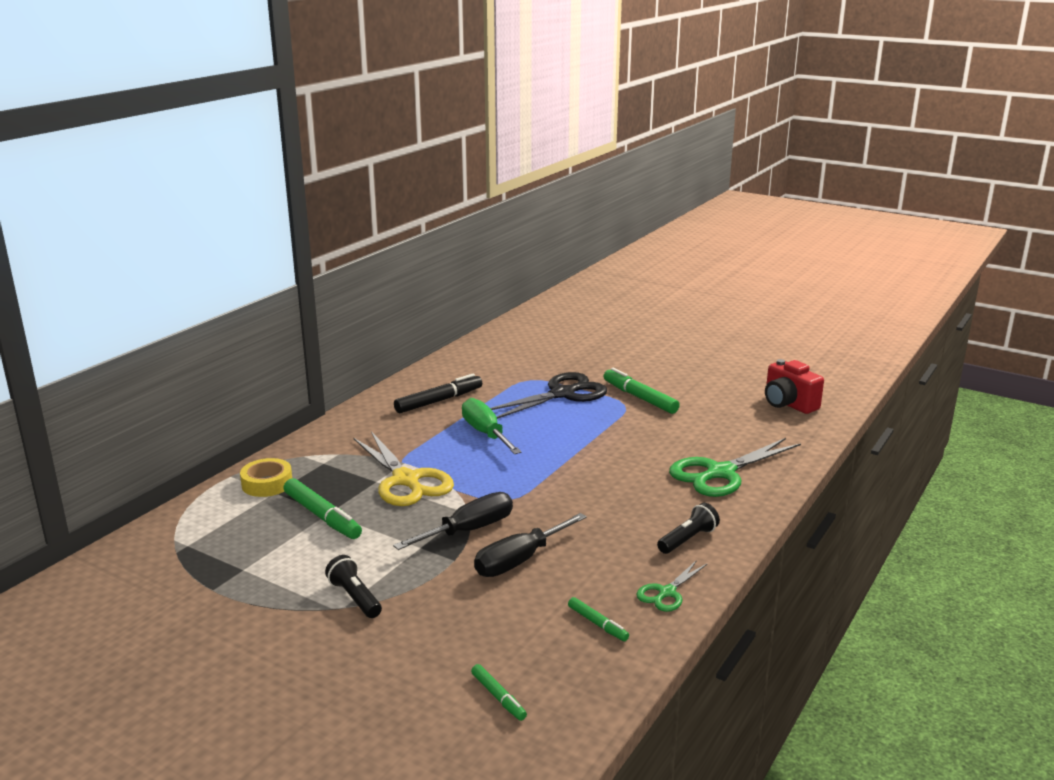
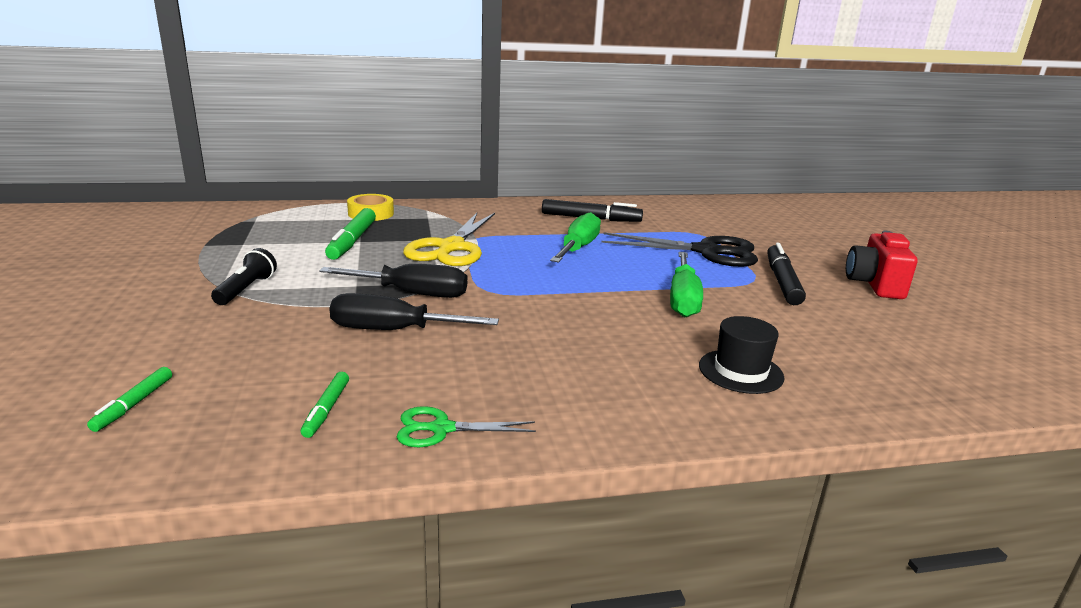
camera: 45 degrees right, 0 degrees up
green marker [604,368,680,414] -> black marker [767,243,806,305]
black flashlight [657,503,720,554] -> none
green scissors [669,438,801,497] -> black hat [699,316,784,394]
red camera [765,359,824,414] -> red camera moved to [846,231,918,299]
none -> green screwdriver [670,252,703,317]

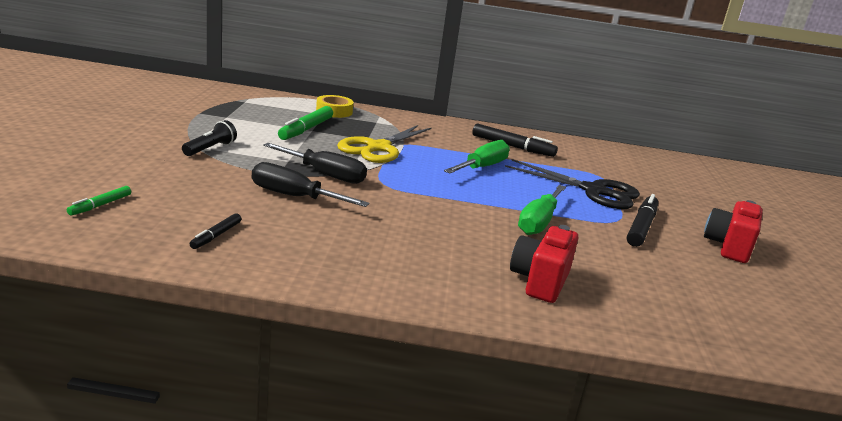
camera: 15 degrees right, 0 degrees up
green marker [301,372,349,438] -> black marker [190,213,241,249]
green scissors [397,406,536,447] -> none
black hat [699,316,784,394] -> red camera [510,225,578,303]

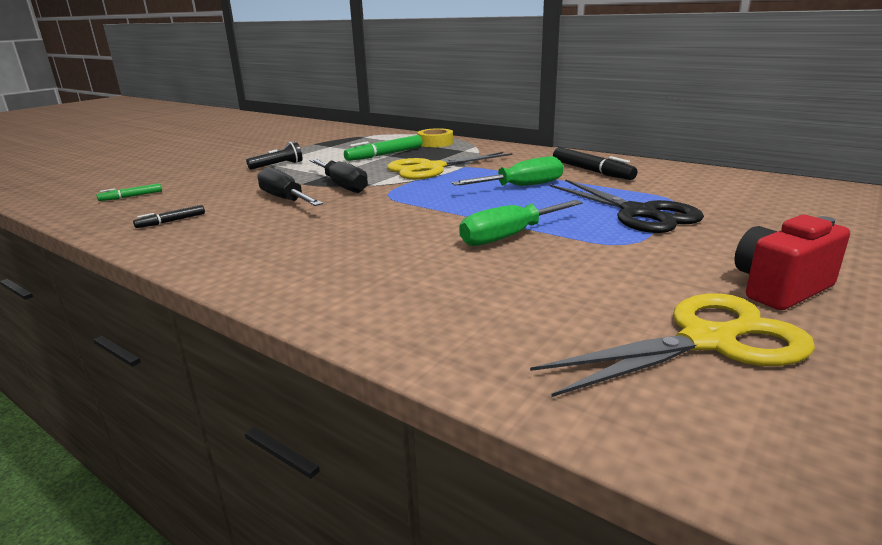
camera: 35 degrees right, 0 degrees up
red camera [510,225,578,303] -> none
black marker [627,194,658,247] -> none
none -> yellow scissors [530,293,815,397]

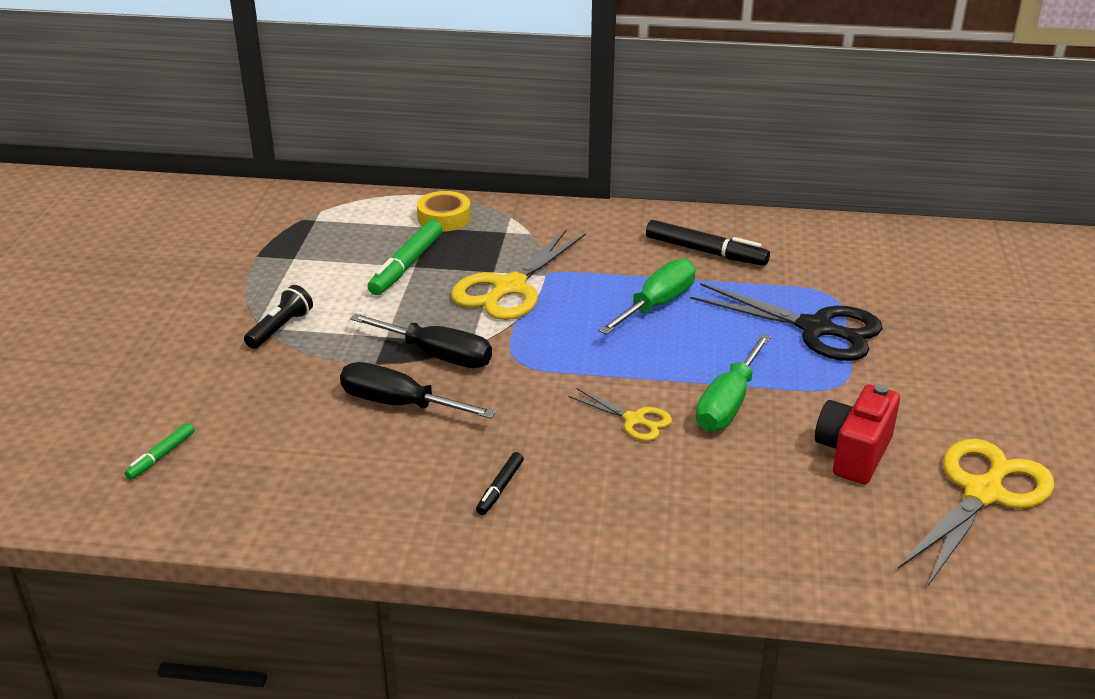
camera: 30 degrees left, 10 degrees up
black marker [133,205,205,228] -> black marker moved to [476,452,524,515]
red camera [734,215,850,310] -> red camera moved to [815,384,900,484]
none -> yellow scissors [568,388,672,441]

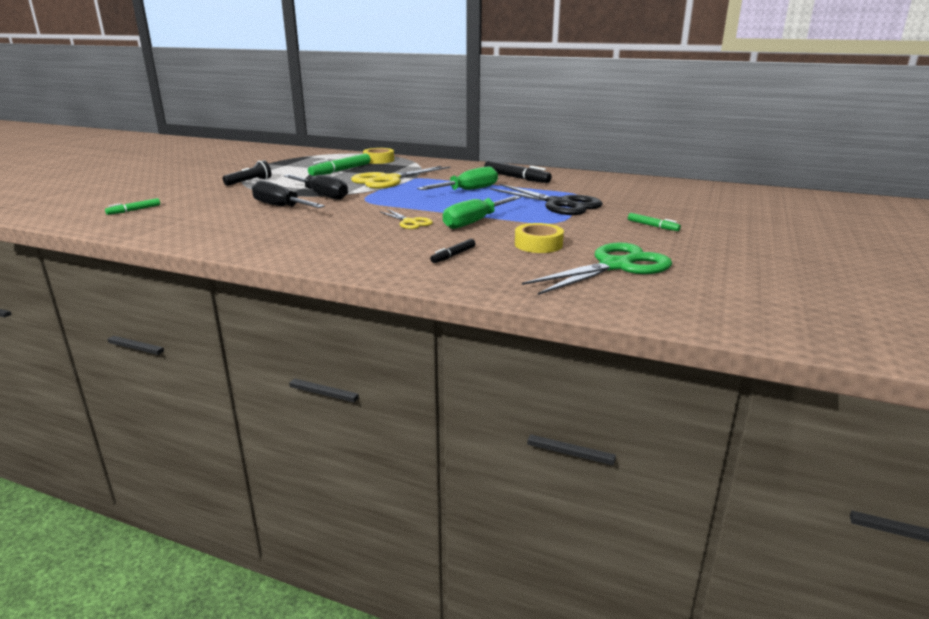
camera: 15 degrees right, 10 degrees down
black marker [476,452,524,515] -> black marker moved to [430,239,476,263]
red camera [815,384,900,484] -> yellow tape [515,223,564,253]
yellow scissors [898,439,1054,586] -> green scissors [522,242,672,295]
none -> green marker [628,213,681,231]

